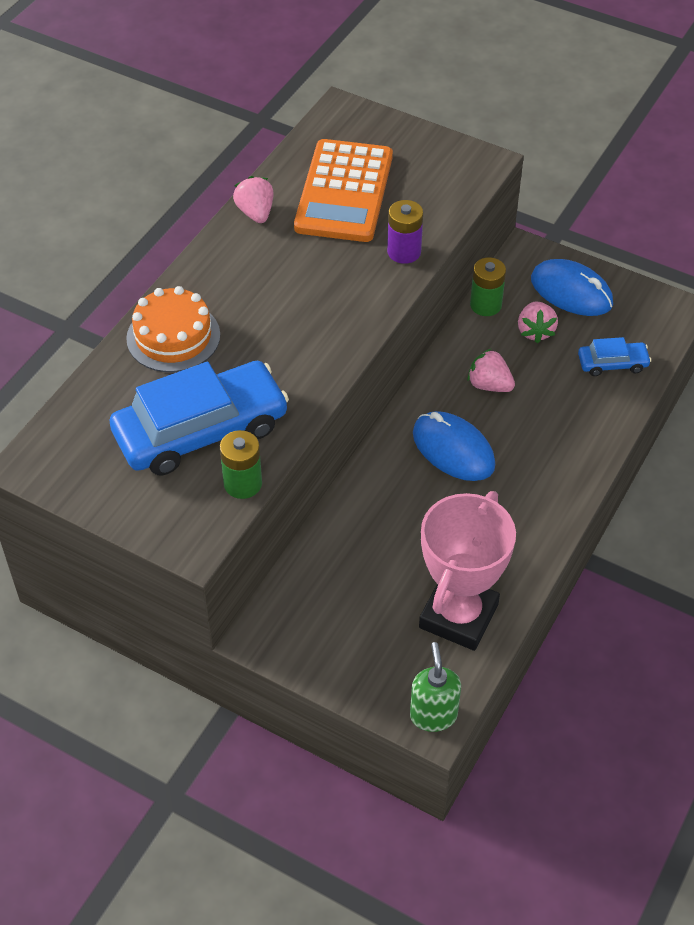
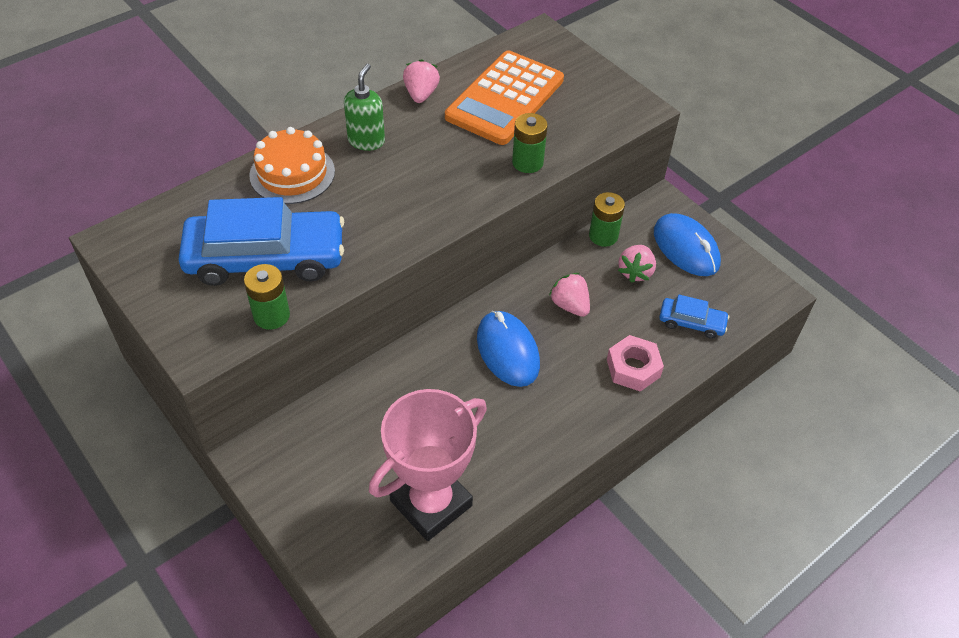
camera: 20 degrees right, 0 degrees up
purple battery [387,200,423,264] -> green battery [512,113,547,173]
green soap dispenser [410,642,461,732] -> green soap dispenser moved to [344,64,385,151]
none -> pink nut [607,335,664,392]

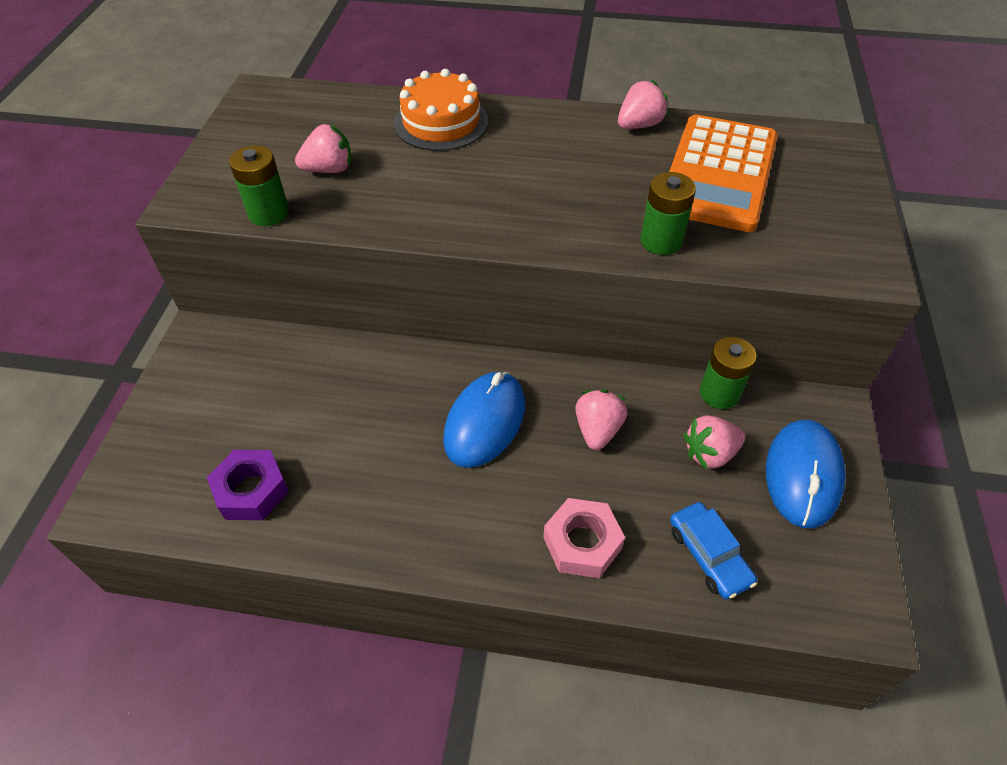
camera: 50 degrees right, 0 degrees up
blue car [178,197,344,286] -> pink strawberry [295,124,351,173]
green soap dispenser [344,64,385,151] -> none
pink trophy [369,389,487,541] -> purple nut [207,450,289,520]
orange calculator [445,50,564,145] -> orange calculator turned 60 degrees counterclockwise [669,115,778,232]

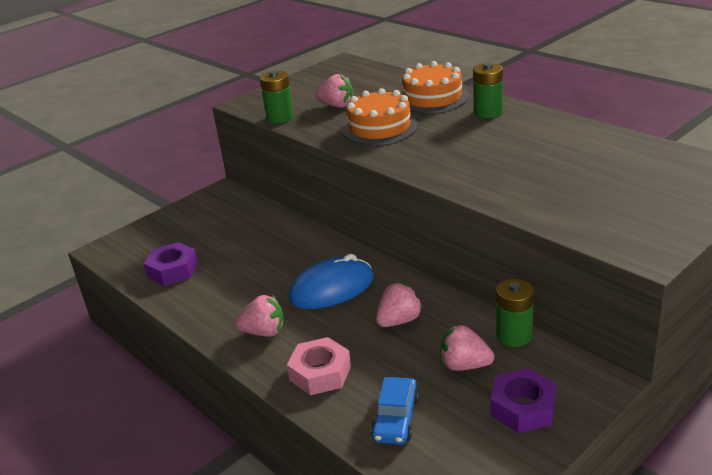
camera: 40 degrees right, 20 degrees down
pink strawberry [618,80,668,129] -> pink strawberry moved to [235,295,284,337]
green battery [641,172,696,255] -> green battery moved to [473,63,503,118]
orange calculator [669,115,778,232] -> none
blue mouse [766,420,846,529] -> purple nut [491,368,556,433]
none -> orange cake [342,88,418,145]

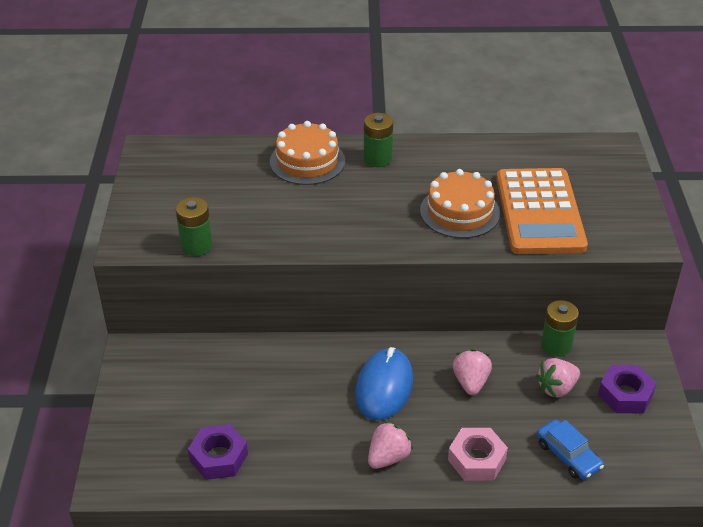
camera: 50 degrees left, 10 degrees up
pink strawberry [315,74,354,108] -> none
orange cake [342,88,418,145] -> orange cake moved to [420,169,500,238]
none -> orange calculator [496,168,588,254]

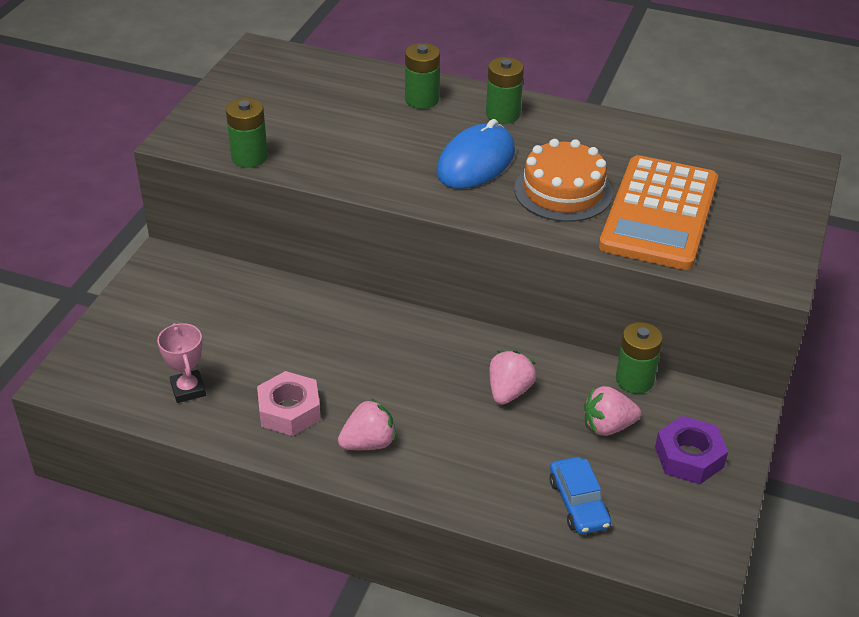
camera: 20 degrees right, 0 degrees up
purple nut [188,424,248,480] -> pink trophy [157,323,206,403]
orange cake [270,121,345,185] -> green battery [405,43,440,109]
blue mouse [355,347,413,420] -> blue mouse moved to [436,119,515,189]
pink nut [448,428,508,481] -> pink nut moved to [257,371,321,436]

